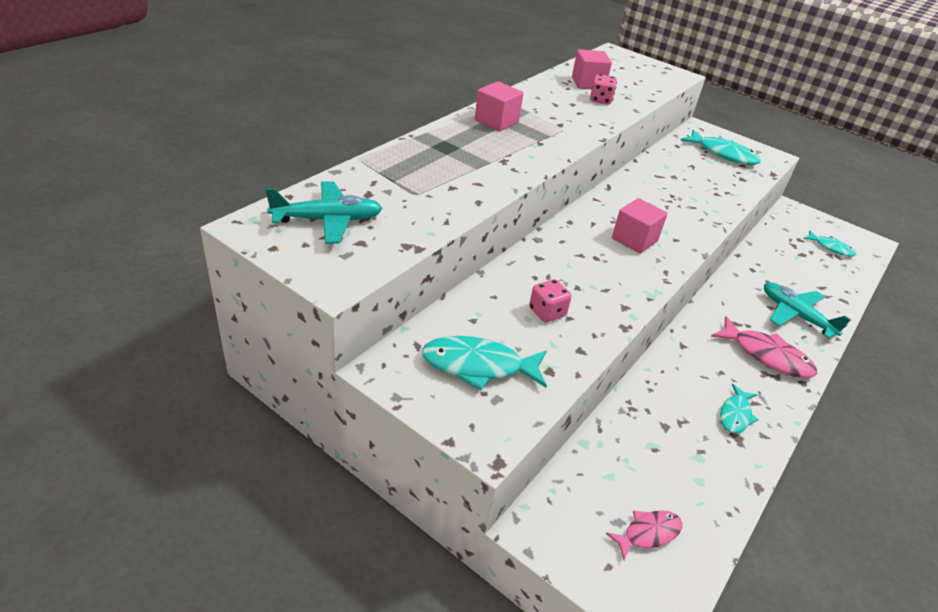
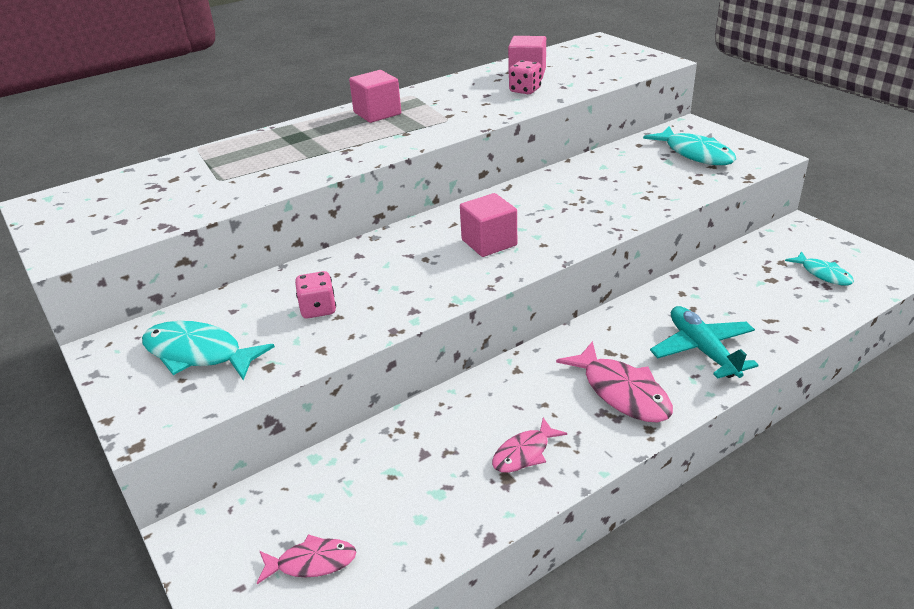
camera: 25 degrees right, 5 degrees down
turquoise plane [265,181,382,244] -> none
turquoise fish [720,384,759,433] -> pink fish [492,418,567,473]

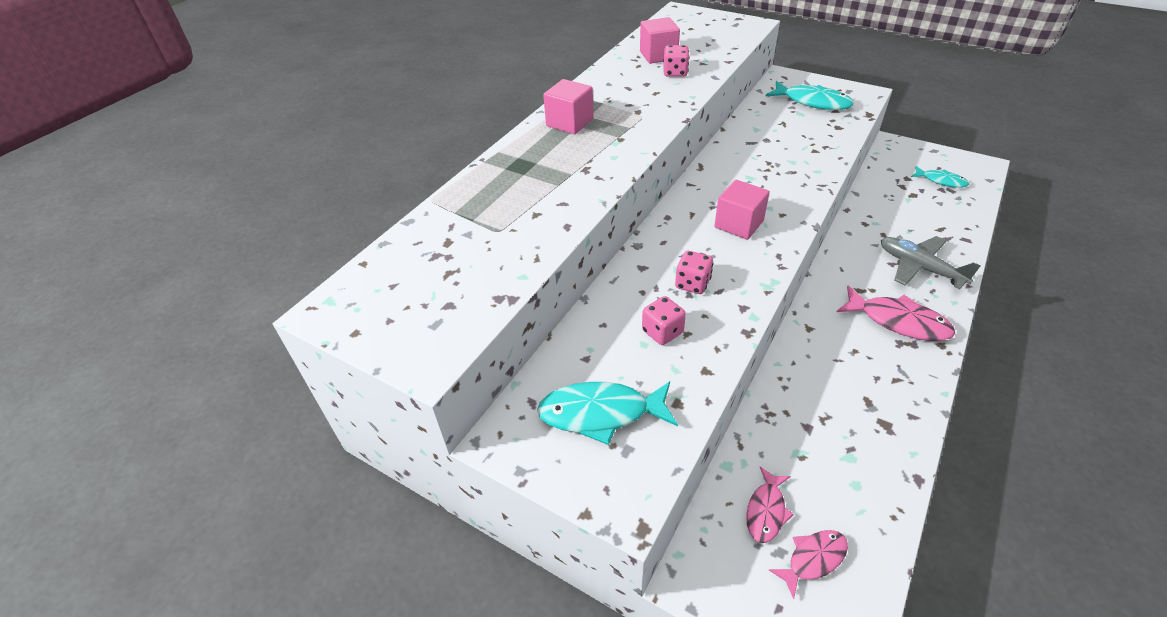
camera: 25 degrees left, 10 degrees up
pink fish [492,418,567,473] -> pink fish moved to [746,467,794,543]
turquoise plane [650,306,759,379] -> grey plane [881,236,980,289]
none -> pink dice [675,251,713,294]

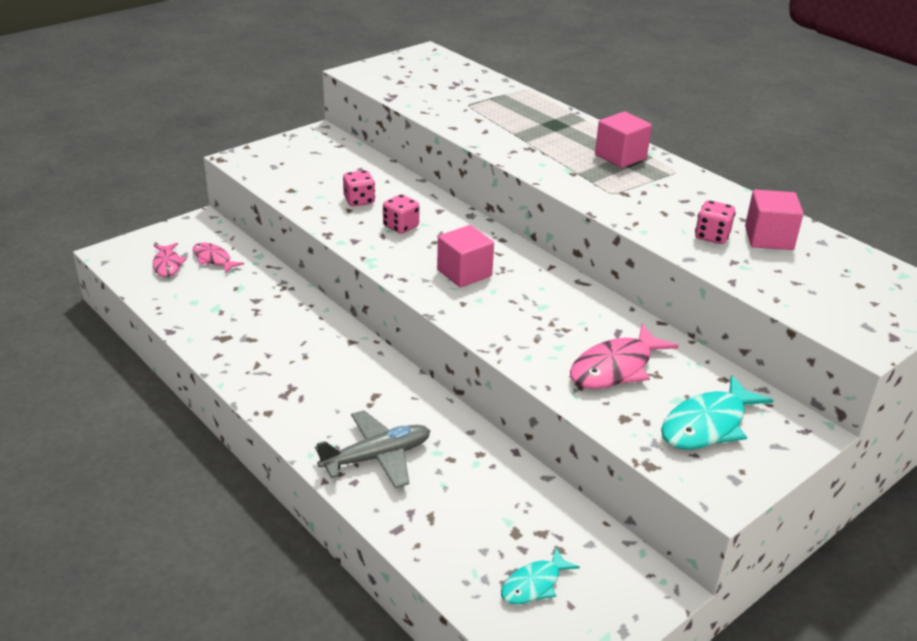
camera: 105 degrees right, 10 degrees down
turquoise fish [537,381,678,445] -> none
pink fish [837,285,955,341] -> pink fish moved to [570,324,679,389]

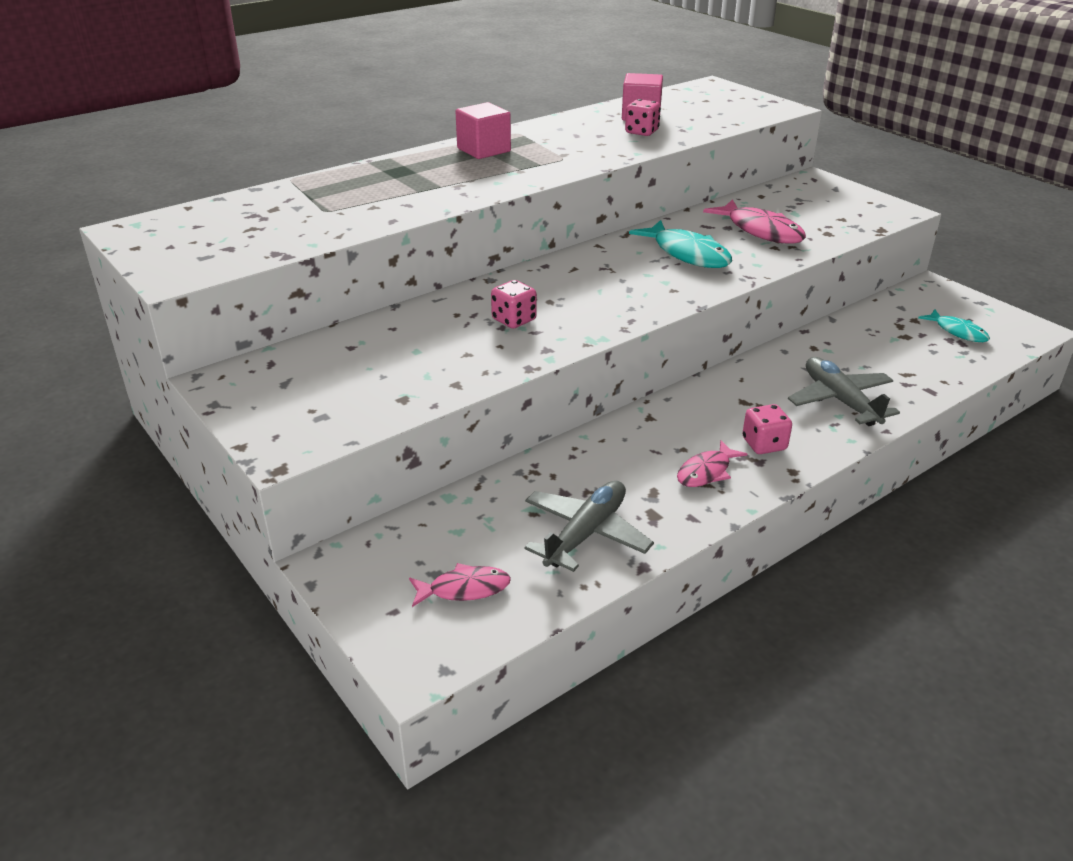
camera: 85 degrees left, 0 degrees up
pink fish [193,243,244,274] -> pink fish moved to [677,440,747,487]
pink dice [343,170,375,207] -> pink dice moved to [743,404,792,454]
pink cube [437,225,494,288] -> none
turquoise fish [661,375,773,450] -> turquoise fish moved to [629,220,732,268]
none -> grey plane [524,481,654,572]

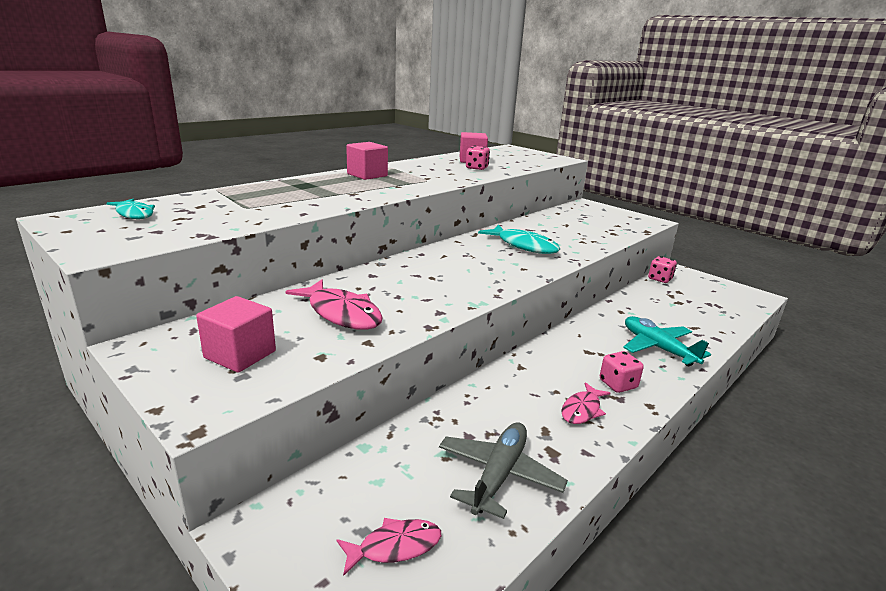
camera: 10 degrees left, 10 degrees down
pink dice [491,280,537,328] -> pink dice moved to [648,256,677,283]
pink fish [703,199,806,244] -> pink fish moved to [286,280,383,330]
grey plane [788,357,900,426] -> turquoise plane [623,316,711,366]
turquoise fish [918,309,990,342] -> turquoise fish moved to [106,199,155,219]
none -> pink cube [196,296,276,373]

